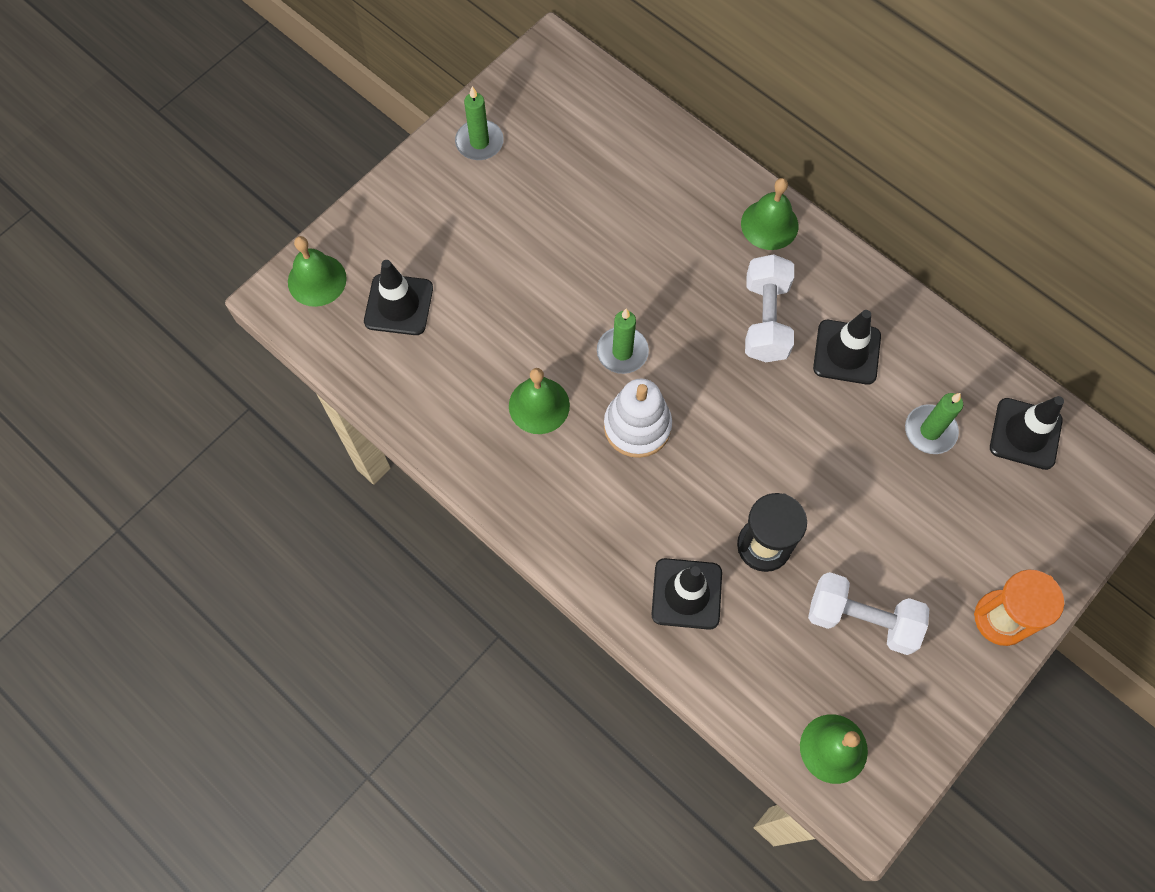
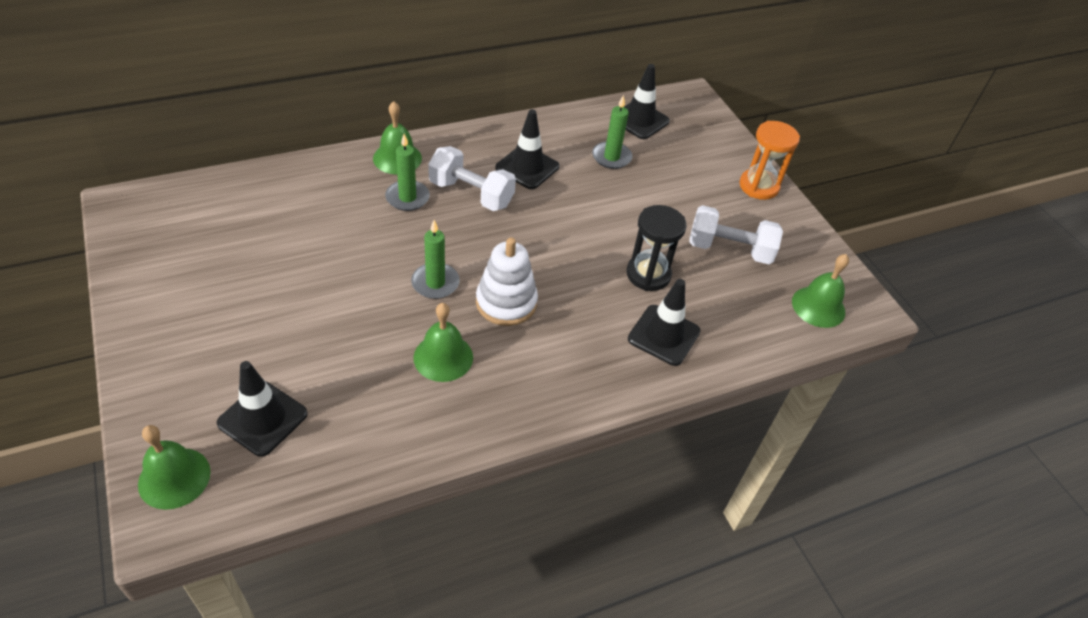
camera: 70 degrees left, 20 degrees down
green candle [455,86,504,160] -> green candle moved to [385,134,430,211]
white dumbbell [808,572,929,655] -> white dumbbell turned 60 degrees clockwise [689,205,783,264]

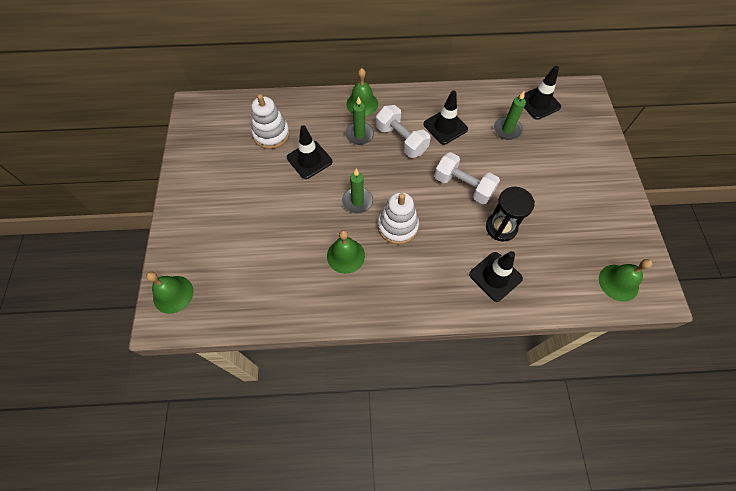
camera: 25 degrees right, 15 degrees up
black traffic cone [217,361,308,457] -> black traffic cone moved to [287,125,332,179]
white dumbbell [689,205,783,264] -> white dumbbell moved to [434,152,500,204]
orange hourglass [739,121,800,200] -> none
none -> white stacking toy [251,94,290,149]

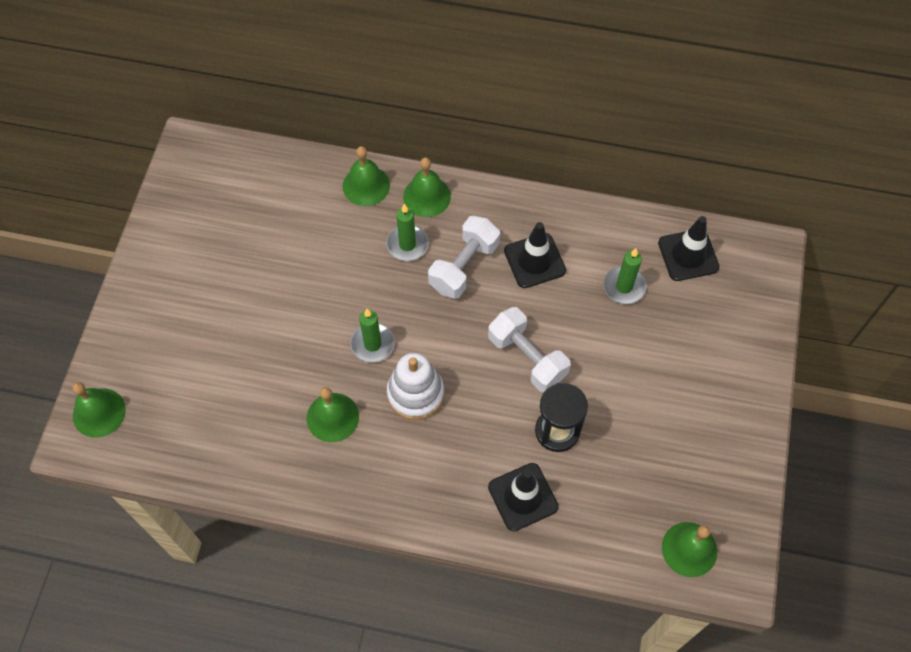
camera: 15 degrees right, 0 degrees up
white stacking toy [251,94,290,149] -> none
black traffic cone [287,125,332,179] -> none
white dumbbell [376,105,431,158] -> white dumbbell turned 60 degrees clockwise [428,216,500,299]
none -> green bell [343,146,390,206]

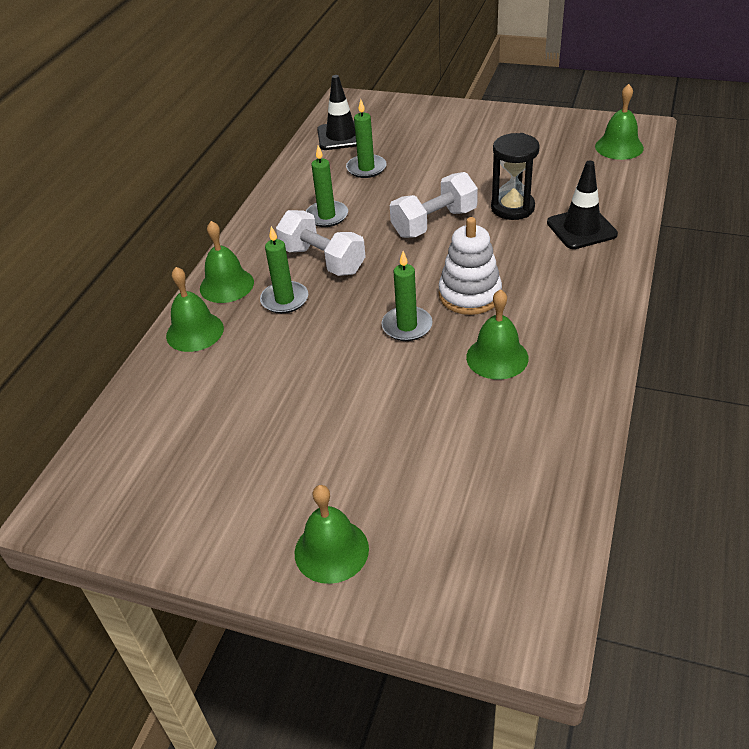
camera: 80 degrees left, 20 degrees down
green bell [72,382,126,438] -> green bell moved to [295,485,369,584]
black traffic cone [504,222,566,288] -> green candle [306,146,348,227]

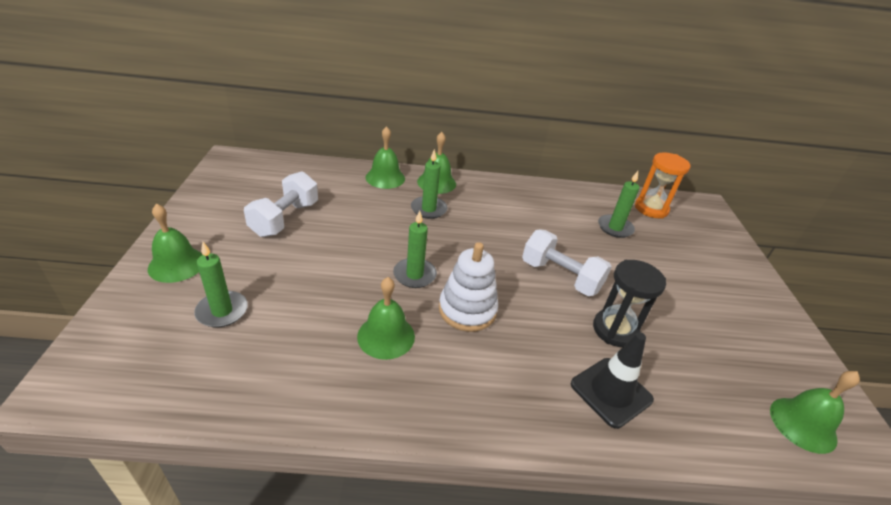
camera: 65 degrees right, 5 degrees down
white dumbbell [276,210,366,276] -> white dumbbell moved to [244,171,318,237]
green candle [306,146,348,227] -> green candle moved to [194,242,248,328]
black traffic cone [317,75,357,150] -> orange hourglass [635,152,691,219]

